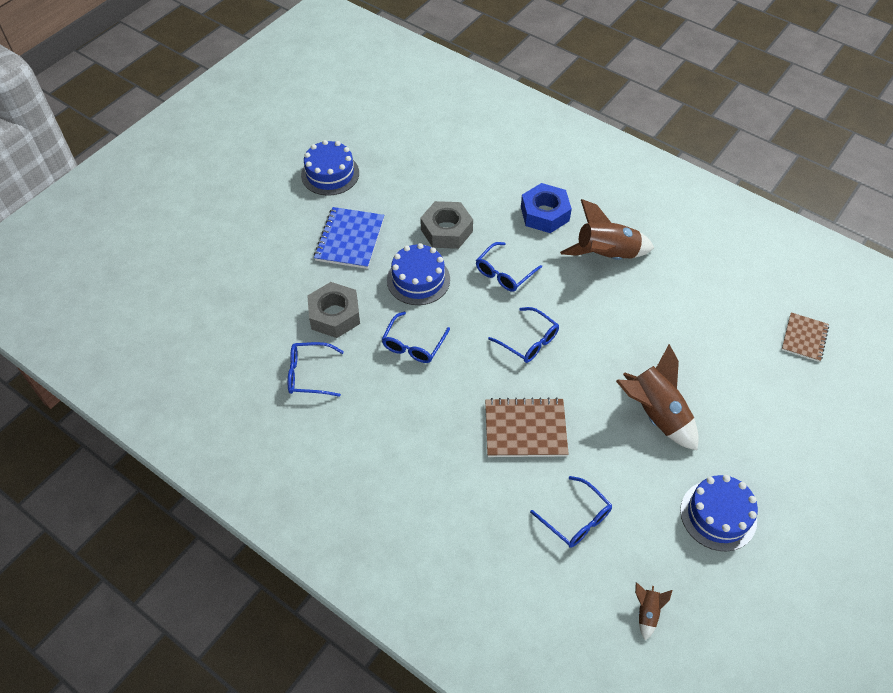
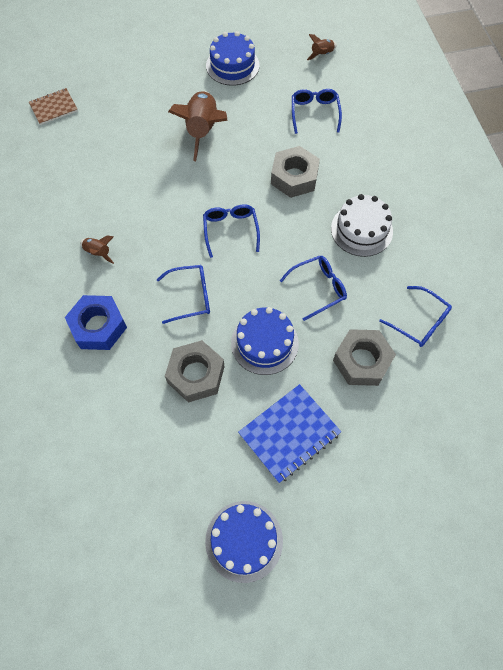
camera: 140 degrees left, 10 degrees up
brown notebook [485,397,569,457] -> grey nut [271,146,320,198]
brown rocket [560,199,654,260] -> brown rocket [80,236,114,264], size x0.46
none -> white cake [331,194,393,257]

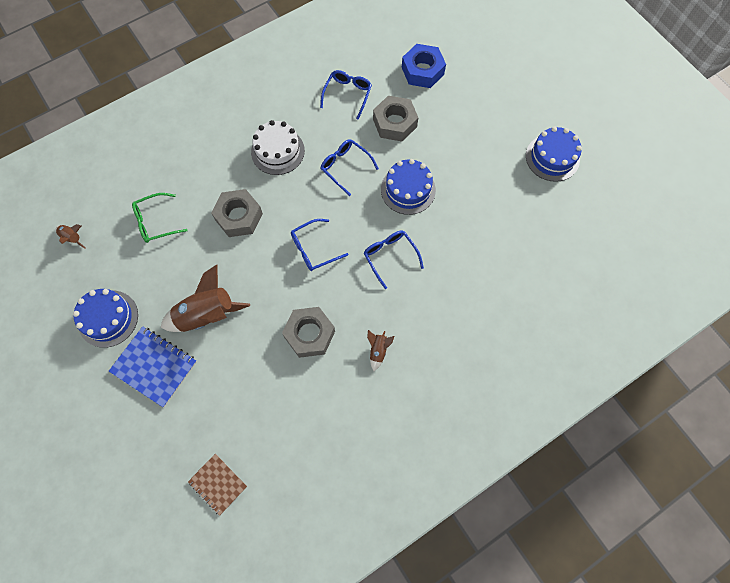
camera: 110 degrees left, 5 degrees up
blue nut [65,295,127,350] -> blue nut moved to [402,44,446,88]
grey nut [165,340,225,403] -> grey nut moved to [282,307,335,358]
blue notebook [238,384,341,483] -> blue notebook moved to [109,326,197,407]
blue glasses [292,89,342,134] -> green glasses [132,193,188,243]

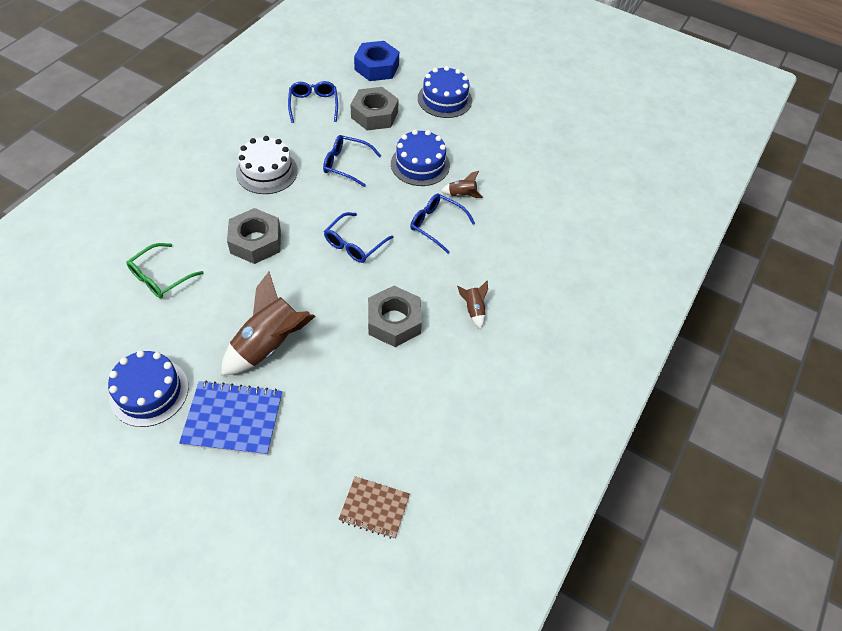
camera: 30 degrees left, 15 degrees down
brown rocket [55,224,85,249] -> brown rocket moved to [441,171,483,198]
blue cake [526,127,582,182] -> blue cake moved to [418,66,472,118]

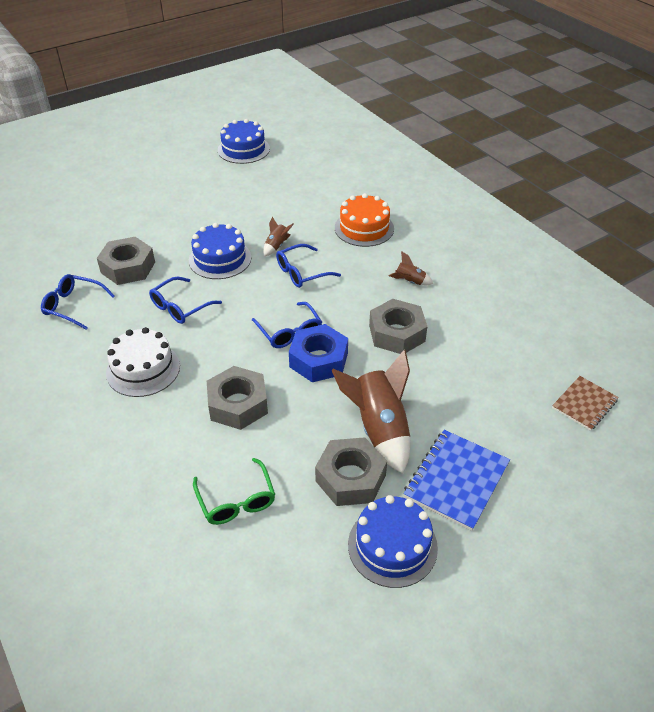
camera: 60 degrees left, 10 degrees down
blue nut [354,41,399,81] -> blue nut moved to [289,324,348,382]
blue cake [418,66,472,118] -> blue cake moved to [218,119,270,164]
none -> grey nut [315,437,387,506]
none -> orange cake [335,193,394,247]

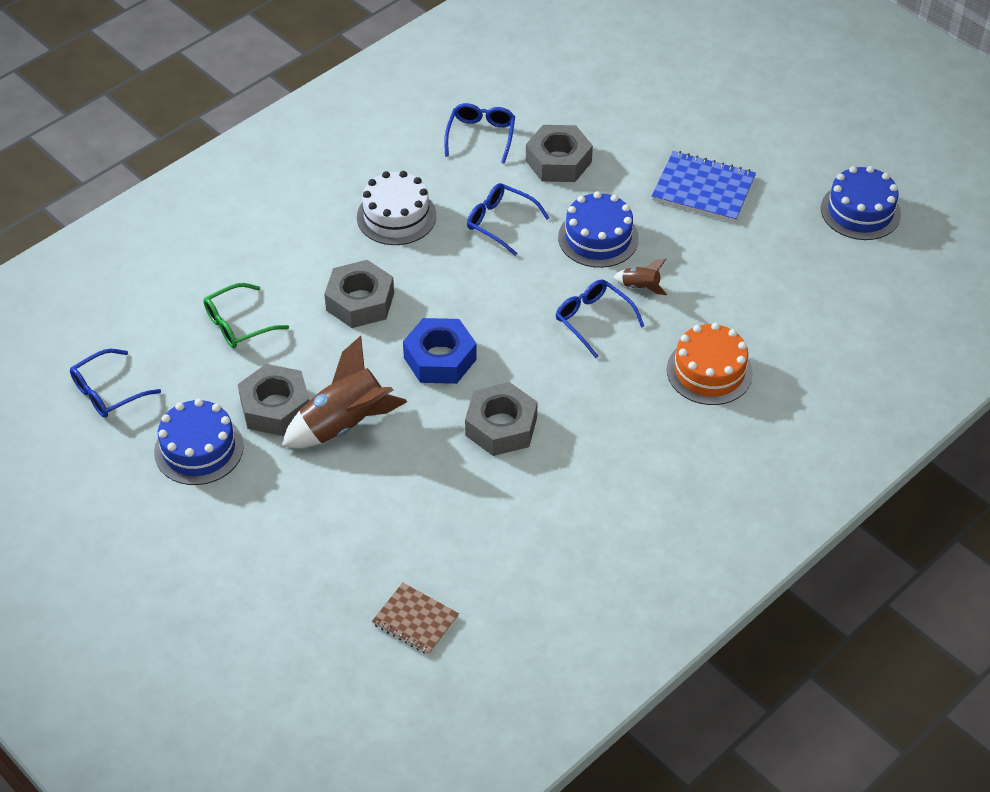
camera: 80 degrees right, 5 degrees up
blue glasses [252,302,322,348] -> blue glasses moved to [70,349,161,418]
brown rocket [389,251,433,285] -> none
blue notebook [403,430,510,531] -> blue notebook moved to [652,151,756,222]

